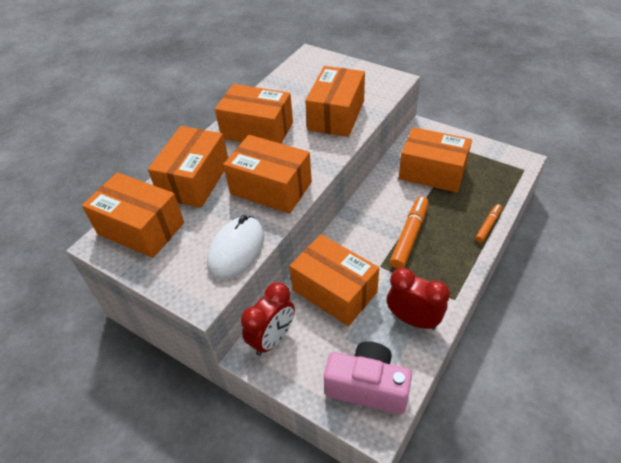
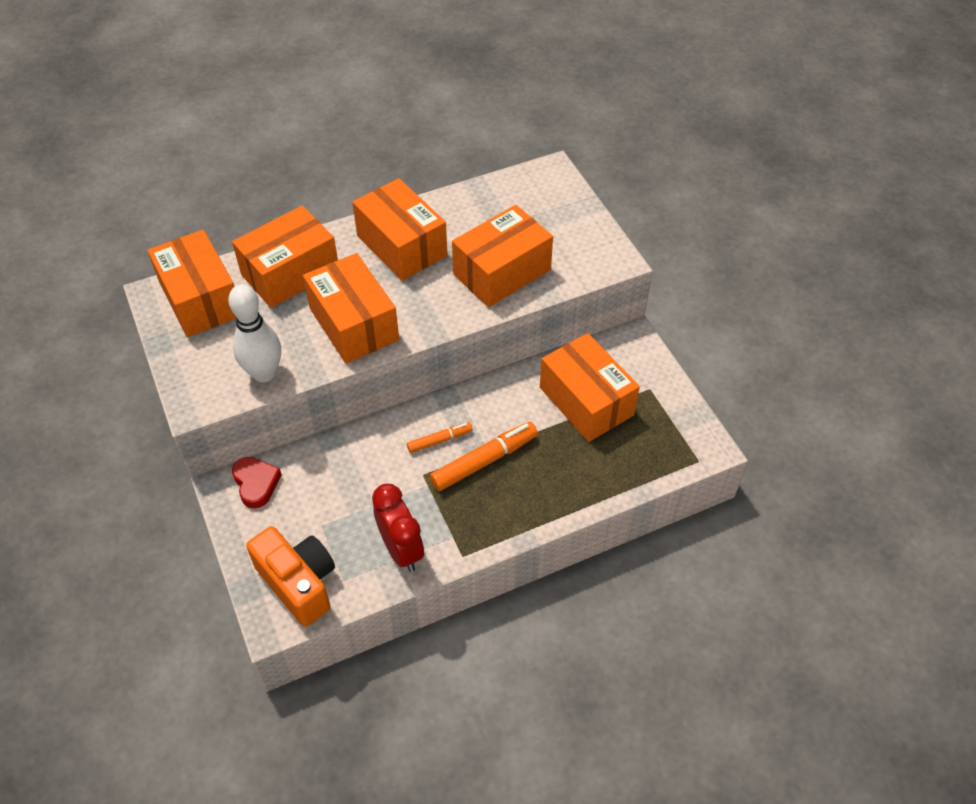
camera: 30 degrees right, 5 degrees up
white mouse [207,215,264,280] -> white bowling pin [228,284,281,382]
red clock [241,282,295,356] -> red heart [232,457,282,509]
orange box [289,234,379,326] -> none
pink camera [324,341,412,414] -> orange camera [246,526,335,627]
orange marker [475,204,502,243] -> orange marker moved to [407,422,472,453]

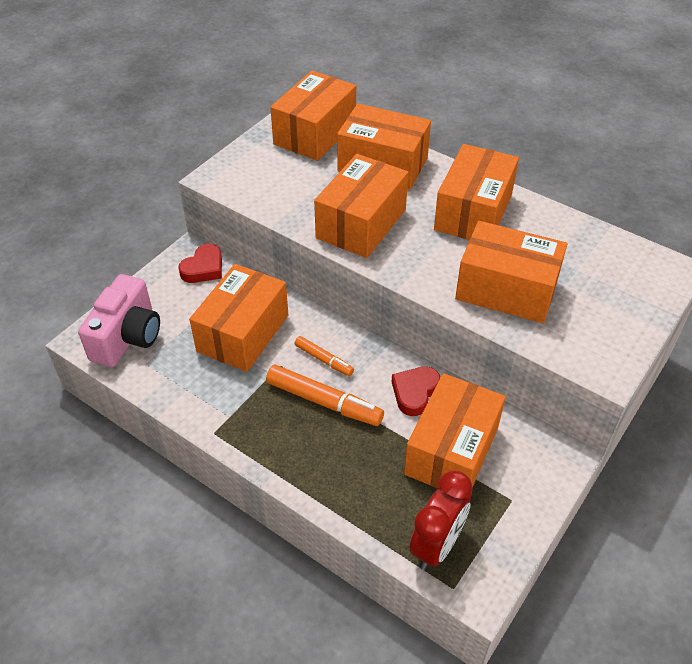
camera: 60 degrees right, 5 degrees down
white bowling pin [228,284,281,382] -> none
orange camera [246,526,335,627] -> pink camera [78,274,160,367]
red clock [372,484,424,572] -> red clock moved to [409,471,473,570]
none -> orange box [189,264,288,372]
none -> red heart [392,367,440,416]

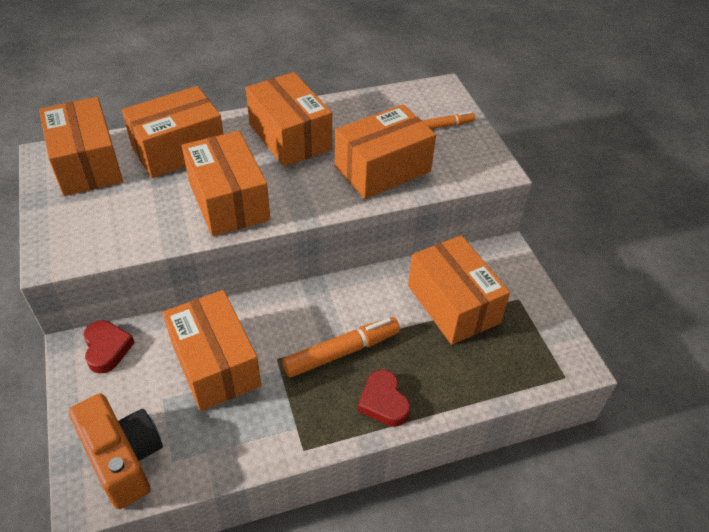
camera: 55 degrees left, 0 degrees up
pink camera [78,274,160,367] -> orange camera [69,394,163,509]
orange marker [295,336,354,376] -> orange marker moved to [422,112,475,129]
red heart [392,367,440,416] -> red heart moved to [358,370,411,427]
red clock [409,471,473,570] -> none

